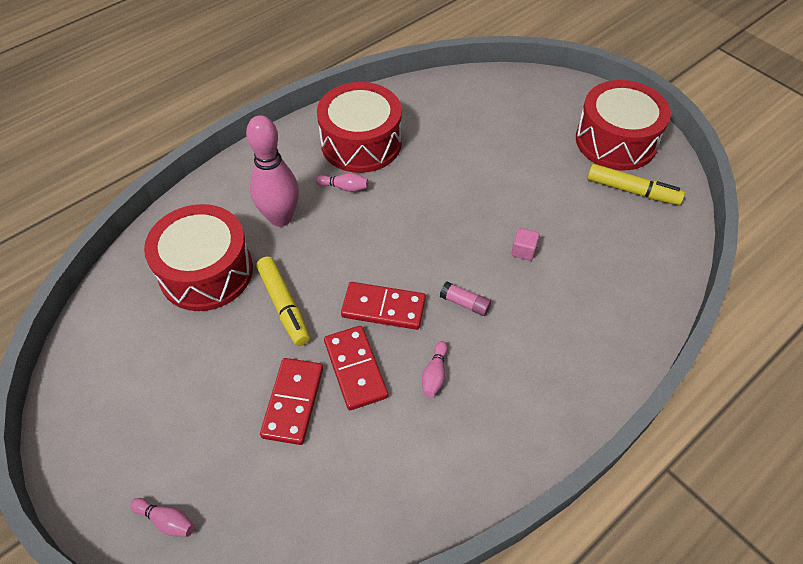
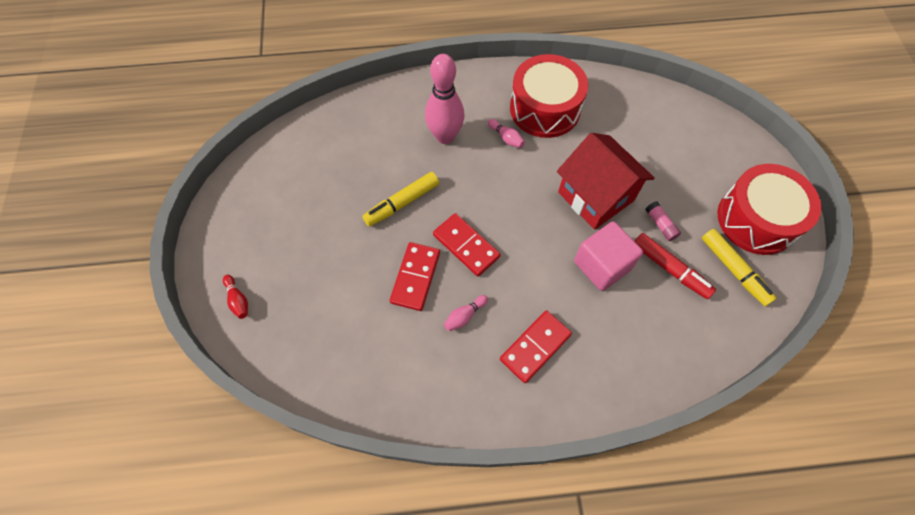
camera: 35 degrees right, 10 degrees up
pink bowling pin [130,498,194,537] -> red bowling pin [223,275,248,319]
red drum [144,204,253,311] -> none
yellow marker [256,256,310,346] -> yellow marker turned 45 degrees clockwise [362,172,439,227]
red domino [260,358,323,445] -> red domino moved to [500,310,572,383]
pink glue stick [440,281,491,316] -> pink glue stick moved to [645,202,681,241]
pink cube [511,228,539,261] -> pink cube [574,221,643,291], size x2.24
none -> red house [557,133,655,230]
none -> red marker [635,233,716,299]

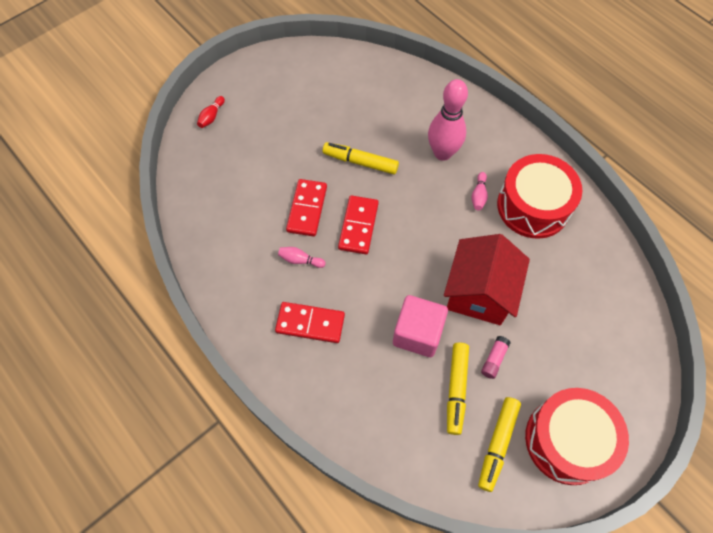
camera: 55 degrees right, 0 degrees up
red domino [390,242,440,311] -> red domino turned 60 degrees counterclockwise [286,179,327,237]
red marker [635,233,716,299] -> yellow marker [447,342,469,435]

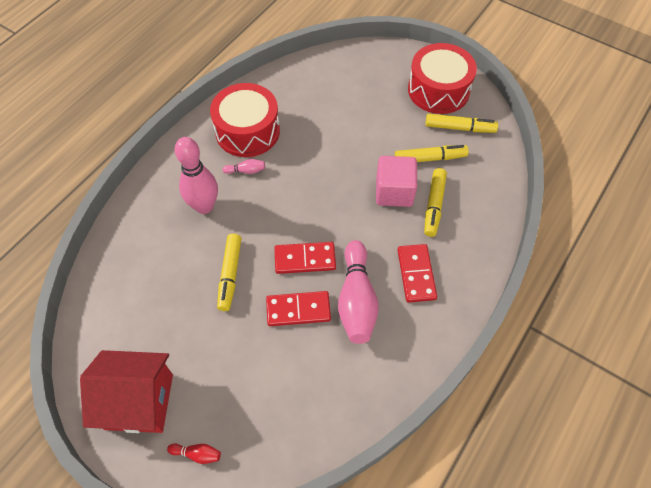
camera: 105 degrees left, 5 degrees down
pink bowling pin [278,247,326,268] -> pink bowling pin [338,240,379,344], size x2.36
red house [444,234,530,325] -> red house moved to [80,350,173,433]
pink glue stick [481,336,511,379] -> none
none -> yellow marker [424,168,447,237]

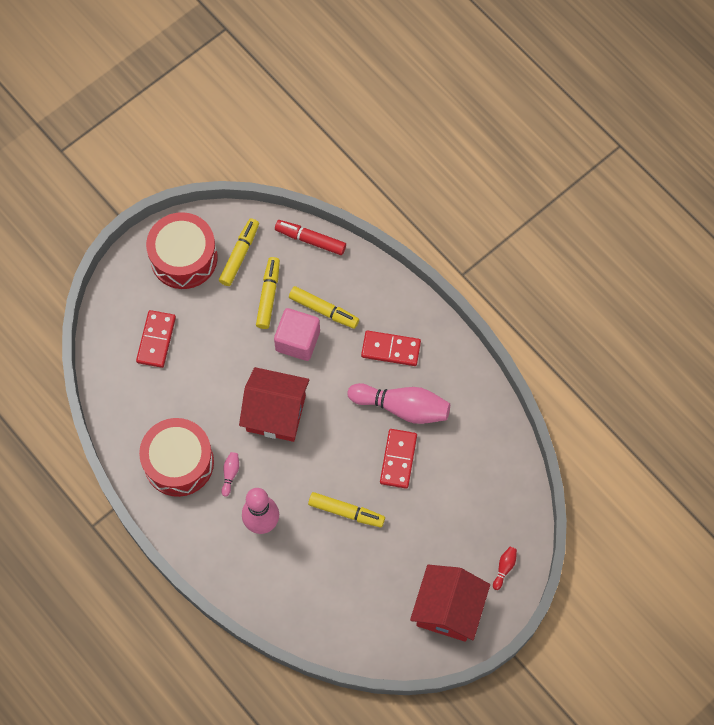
camera: 75 degrees left, 10 degrees up
red domino [274,242,336,274] -> red domino moved to [136,310,176,368]
none -> red house [239,367,309,442]
none -> red marker [275,220,346,255]

